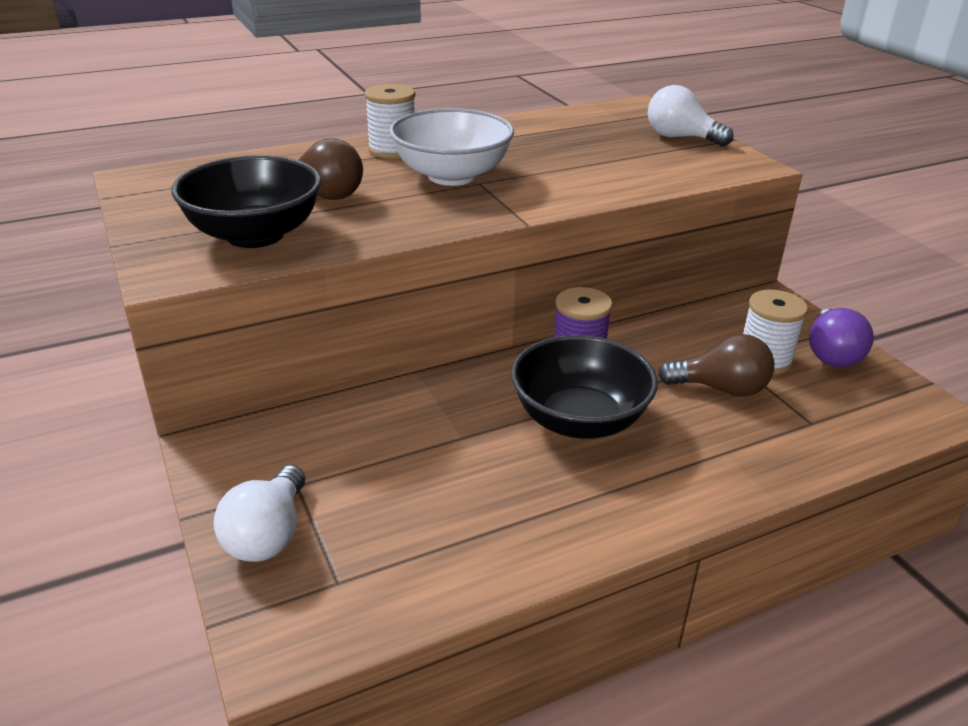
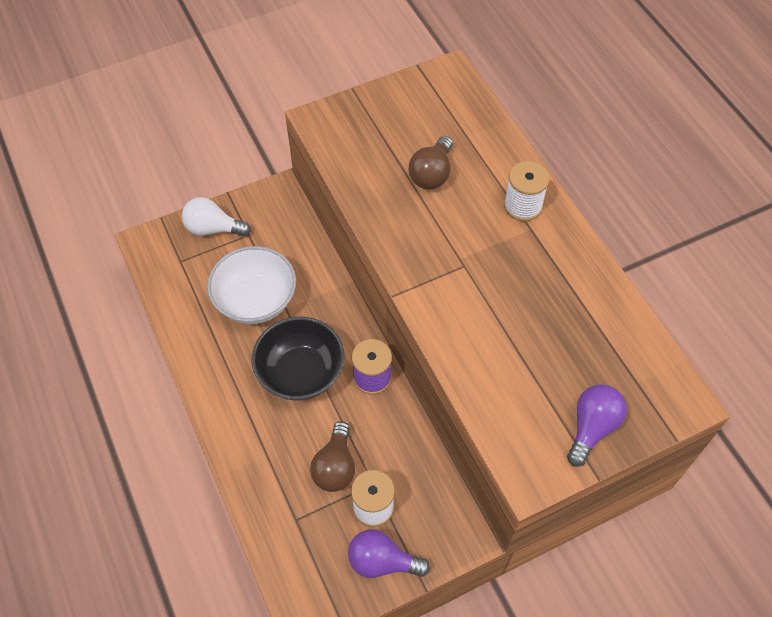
camera: 90 degrees right, 25 degrees up
black bowl [172,155,321,248] -> none
white bowl [389,108,514,186] -> white bowl moved to [207,246,296,324]
white light bulb [648,85,733,147] -> purple light bulb [567,384,627,467]

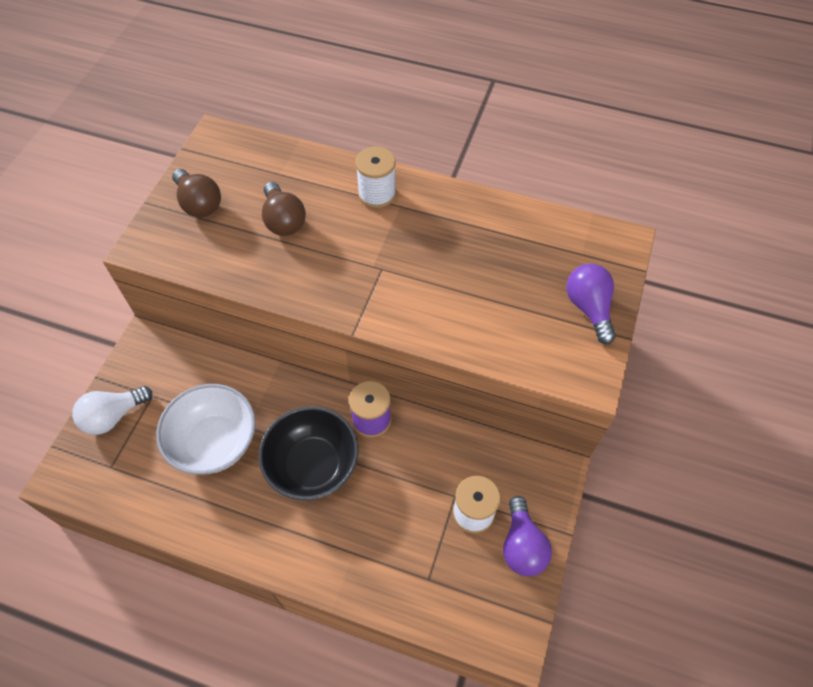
camera: 45 degrees left, 0 degrees up
brown light bulb [310,421,355,492] -> brown light bulb moved to [172,169,221,218]
purple light bulb [348,529,430,578] -> purple light bulb turned 60 degrees counterclockwise [503,496,552,576]

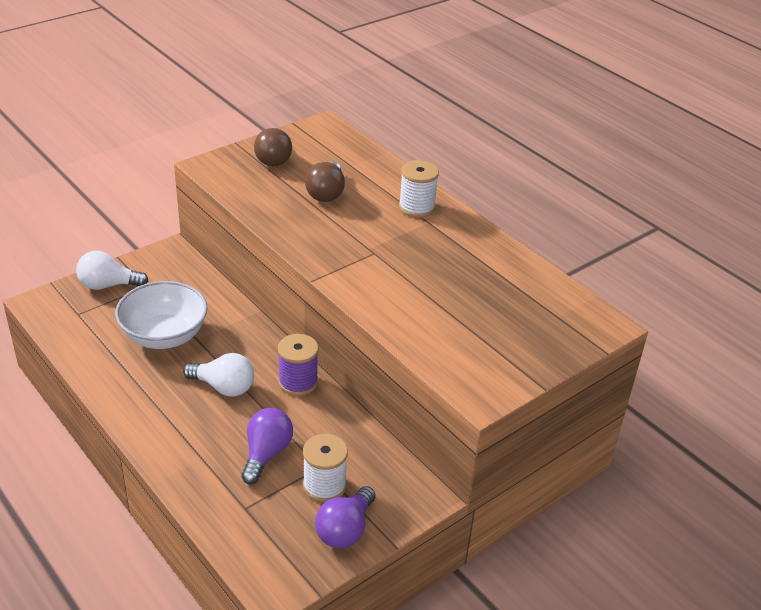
camera: 30 degrees right, 20 degrees down
black bowl [258,406,358,500] -> white light bulb [183,353,254,397]
purple light bulb [566,264,616,344] -> purple light bulb moved to [241,408,293,485]

